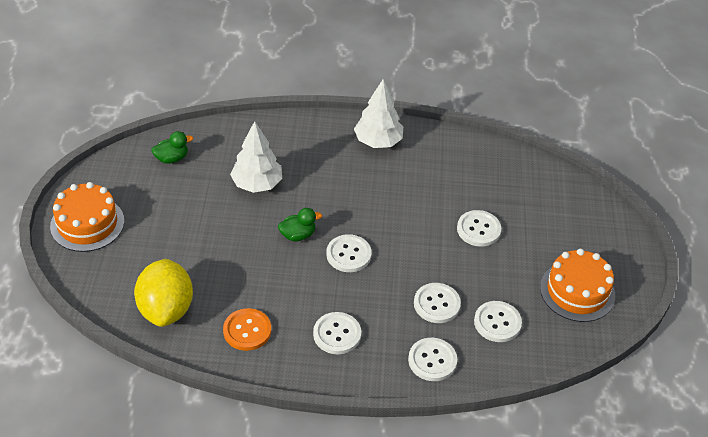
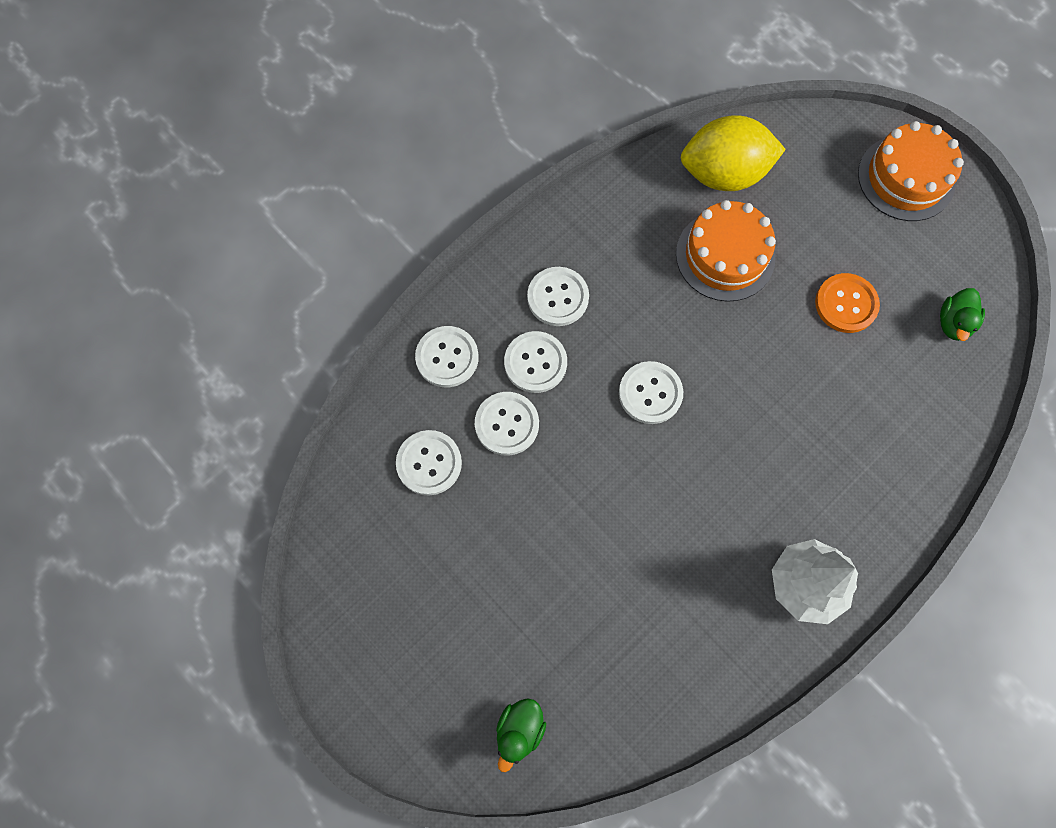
camera: 135 degrees right, 25 degrees up
yellow lemon [134,259,193,327] -> yellow lemon turned 45 degrees counterclockwise [681,115,786,191]
orange button [223,308,271,351] -> orange button moved to [815,273,880,333]
white tree [230,121,282,193] -> none
green duck [278,208,322,241] -> green duck moved to [496,698,546,772]
white button [457,210,501,247] -> white button moved to [504,331,567,393]
orange cake [540,249,615,322] -> orange cake moved to [676,200,776,302]

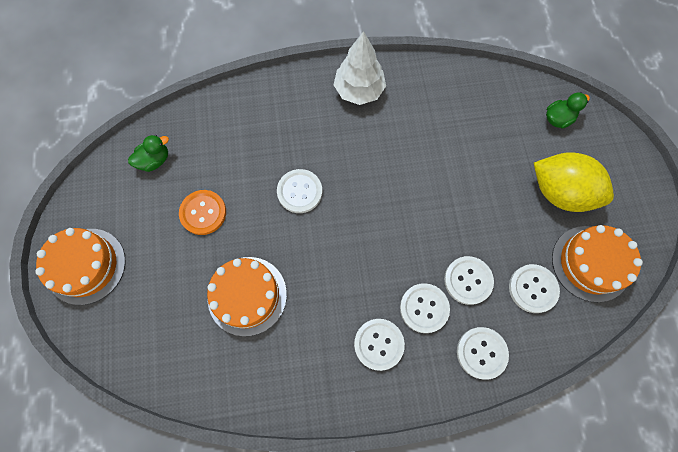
camera: 145 degrees left, 0 degrees up
white button [619,361,683,424] -> white button moved to [277,169,322,213]
yellow lemon [681,115,786,191] -> yellow lemon moved to [534,152,614,212]
none -> orange cake [552,225,643,302]

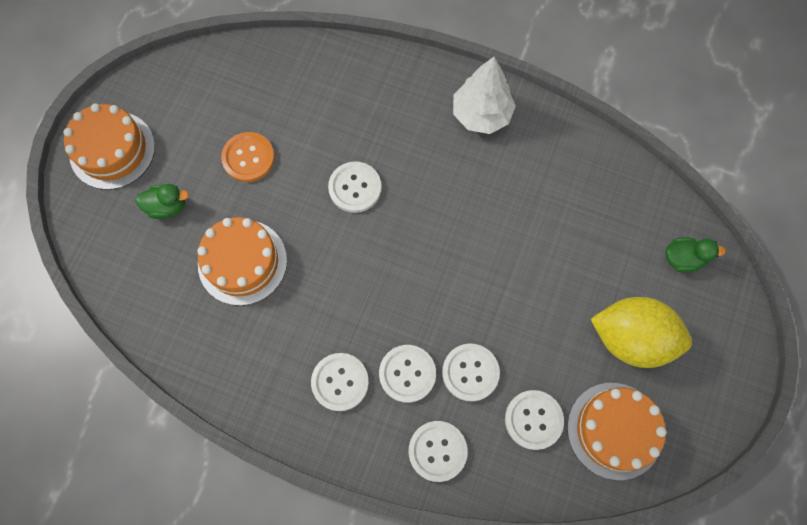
camera: 30 degrees right, 0 degrees up
green duck [128,135,169,172] -> green duck moved to [135,184,189,219]
yellow lemon [534,152,614,212] -> yellow lemon turned 45 degrees counterclockwise [591,297,692,368]

